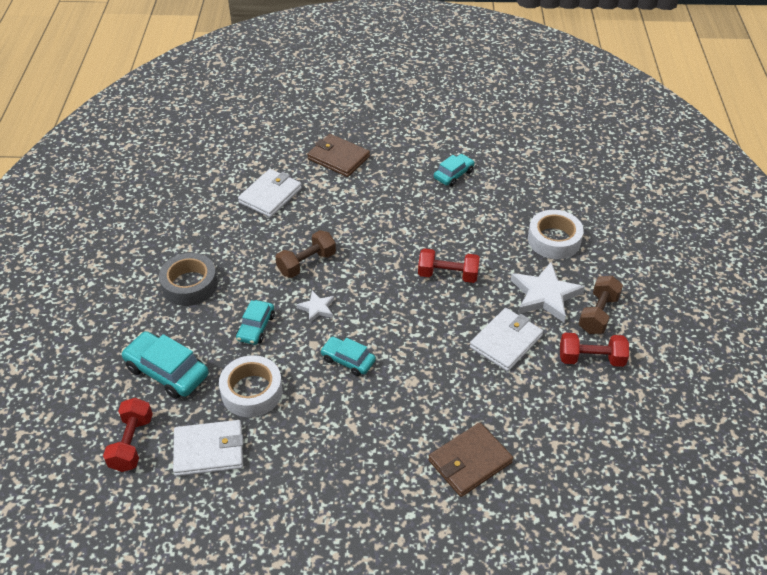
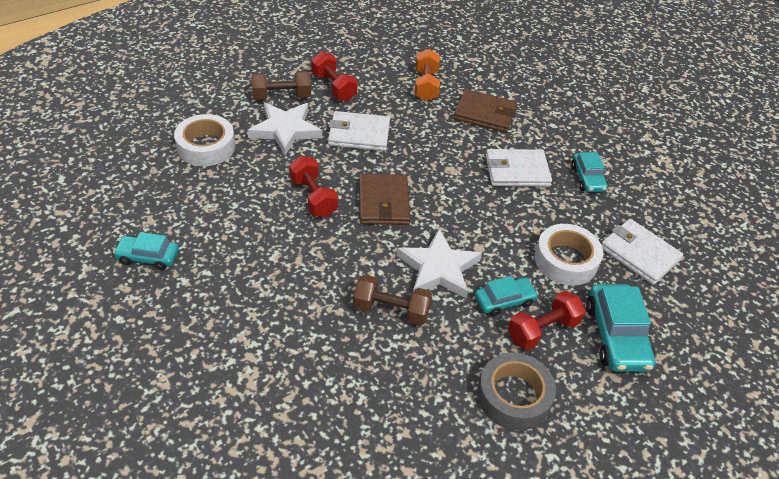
camera: 130 degrees left, 0 degrees up
red dumbbell [103,398,153,472] -> red dumbbell moved to [508,291,586,350]
white wallet [238,169,302,218] -> white wallet moved to [486,149,552,187]
white star [296,291,335,323] -> white star [397,229,482,299], size x1.90
brown wallet [307,134,370,177] -> brown wallet moved to [359,174,411,225]
turquoise car [320,336,376,376] -> turquoise car moved to [571,152,608,192]
none -> orange dumbbell [415,49,440,101]

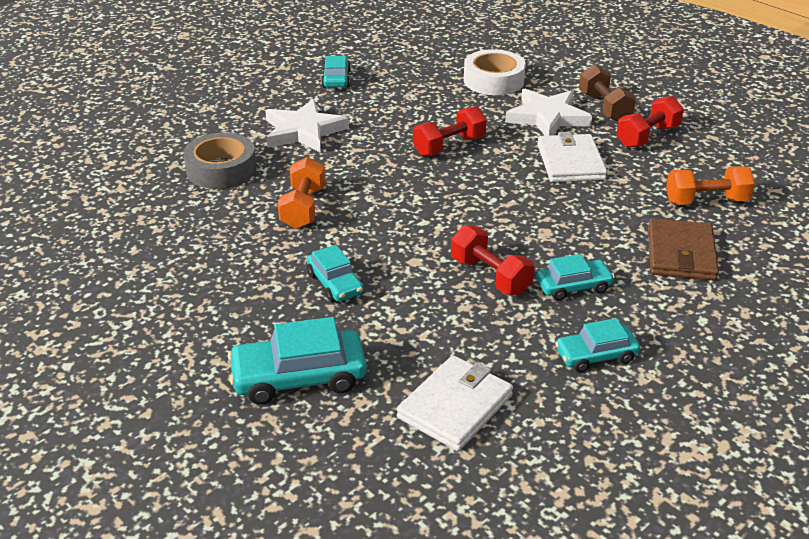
camera: 85 degrees right, 10 degrees down
brown dumbbell [353,275,432,326] -> orange dumbbell [278,157,325,229]
brown wallet [359,174,411,225] -> none
white star [397,229,482,299] -> white star moved to [265,99,349,153]
grey tape [477,352,556,431] -> grey tape moved to [183,132,256,189]
white wallet [486,149,552,187] -> turquoise car [536,254,615,301]
red dumbbell [508,291,586,350] -> red dumbbell moved to [451,225,535,295]
white tape [535,224,603,286] -> none

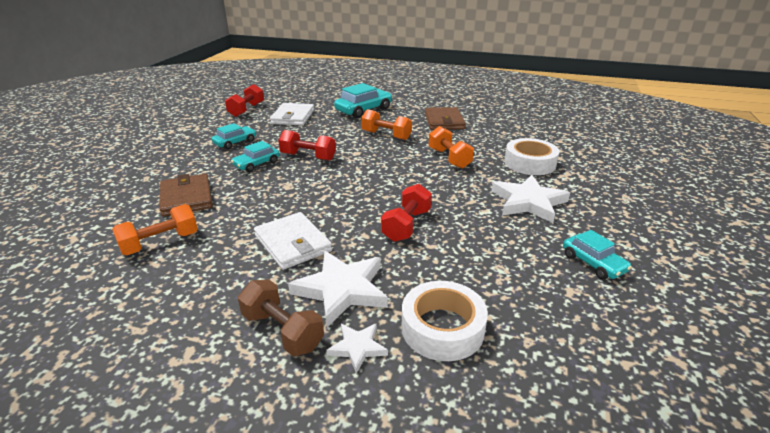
camera: 150 degrees right, 5 degrees down
grey tape [183,132,256,189] -> white tape [504,138,560,175]
turquoise car [307,245,364,302] -> orange dumbbell [361,109,412,140]
red dumbbell [616,96,684,148] -> red dumbbell moved to [225,84,264,117]
none -> white star [327,323,388,374]
none -> brown wallet [425,107,466,130]

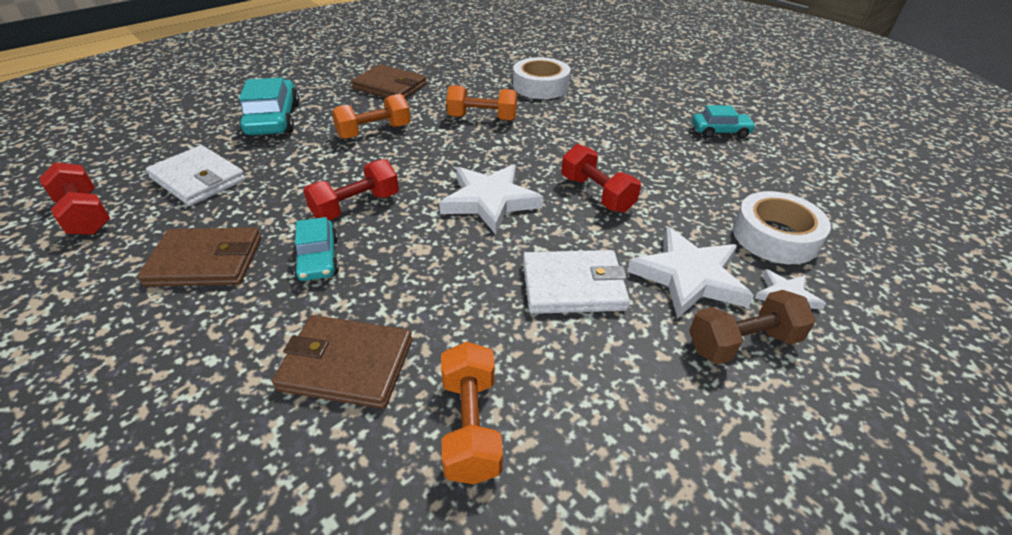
camera: 60 degrees left, 10 degrees up
turquoise car [212,123,256,149] -> brown wallet [137,228,261,287]
white star [491,175,570,223] -> white star moved to [439,164,543,234]

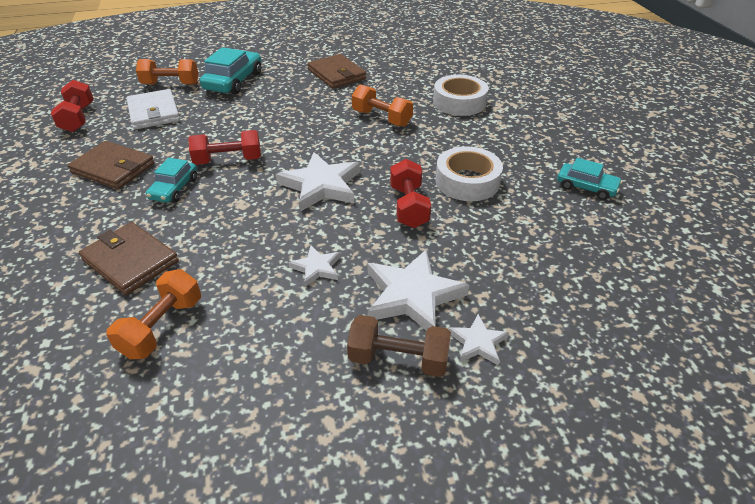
camera: 30 degrees right, 0 degrees up
orange dumbbell [332,94,410,139] -> orange dumbbell moved to [136,59,198,85]
white wallet [523,250,630,314] -> white star [288,246,340,287]
white tape [733,191,831,264] -> white tape moved to [435,146,503,201]

